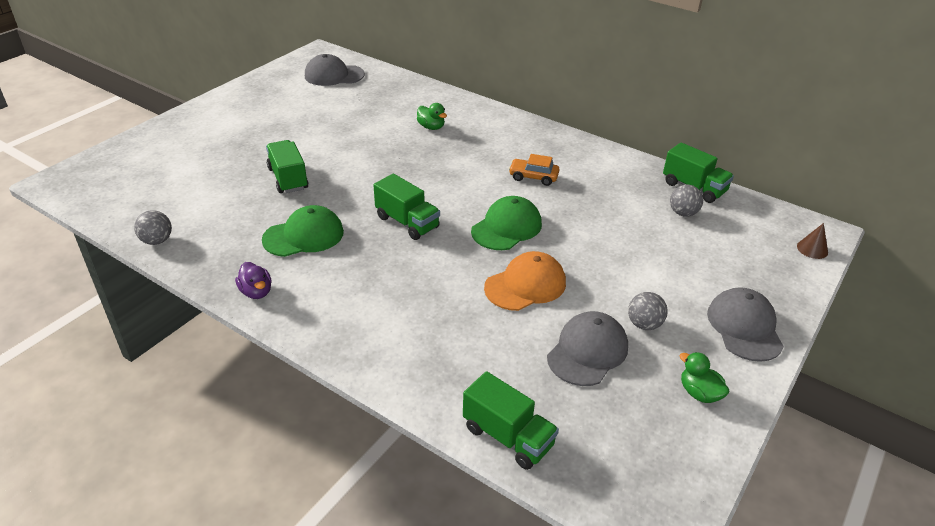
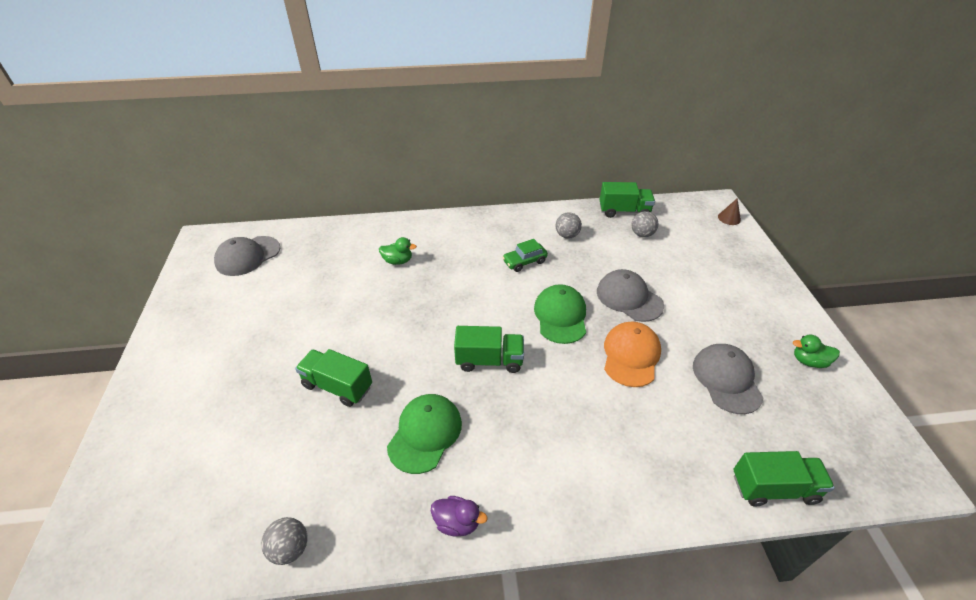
camera: 40 degrees left, 5 degrees up
orange car [509,154,560,186] -> green car [502,239,548,272]
grey ball [628,292,668,330] -> grey ball moved to [556,212,582,239]
grey cap [707,287,784,362] -> grey cap moved to [597,269,664,322]

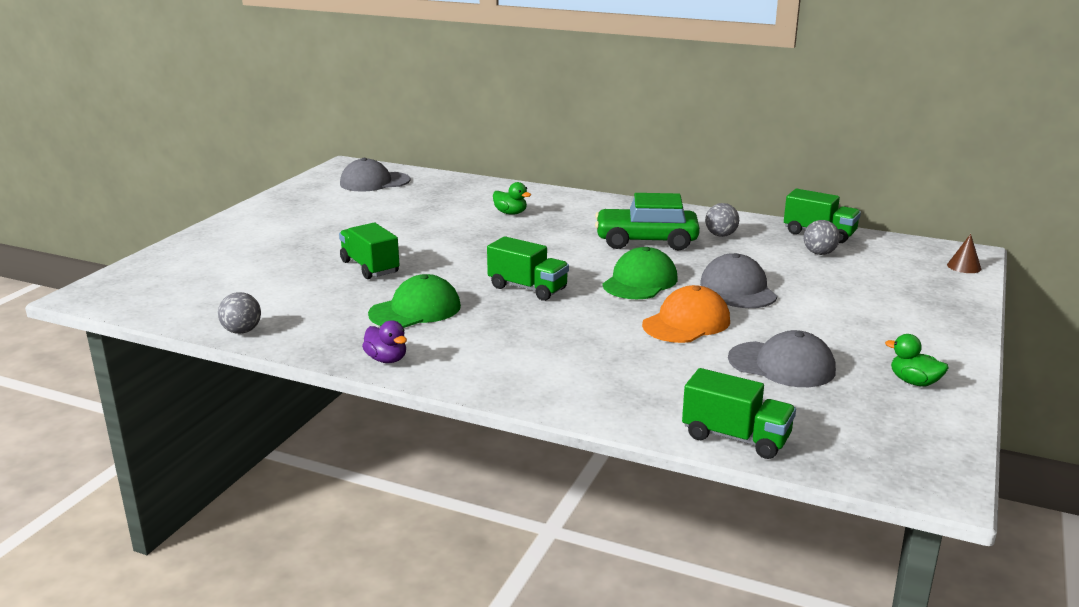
camera: 30 degrees right, 20 degrees down
green car [502,239,548,272] -> green car [595,193,700,250], size x1.85
grey cap [693,344,763,414] -> grey cap turned 90 degrees clockwise [728,330,836,387]

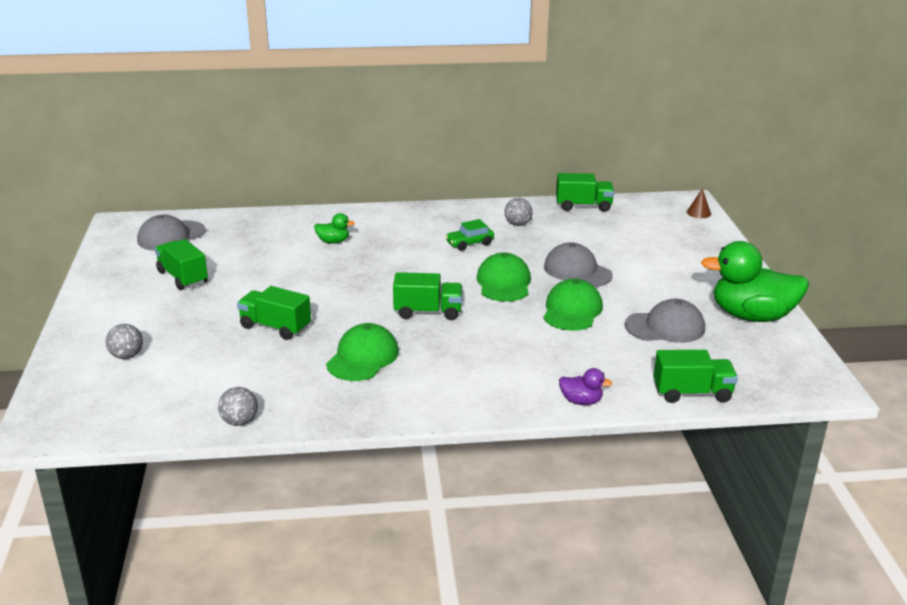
camera: 30 degrees left, 5 degrees up
purple duck [362,320,407,363] -> purple duck moved to [559,368,612,405]
green car [595,193,700,250] -> green car [445,219,494,251], size x0.54
orange cap [642,285,730,343] -> green cap [543,279,603,331]
grey ball [804,220,840,255] -> grey ball moved to [106,324,143,359]
green duck [885,334,949,387] -> green duck [701,241,809,322], size x2.27
none -> green truck [155,239,208,290]

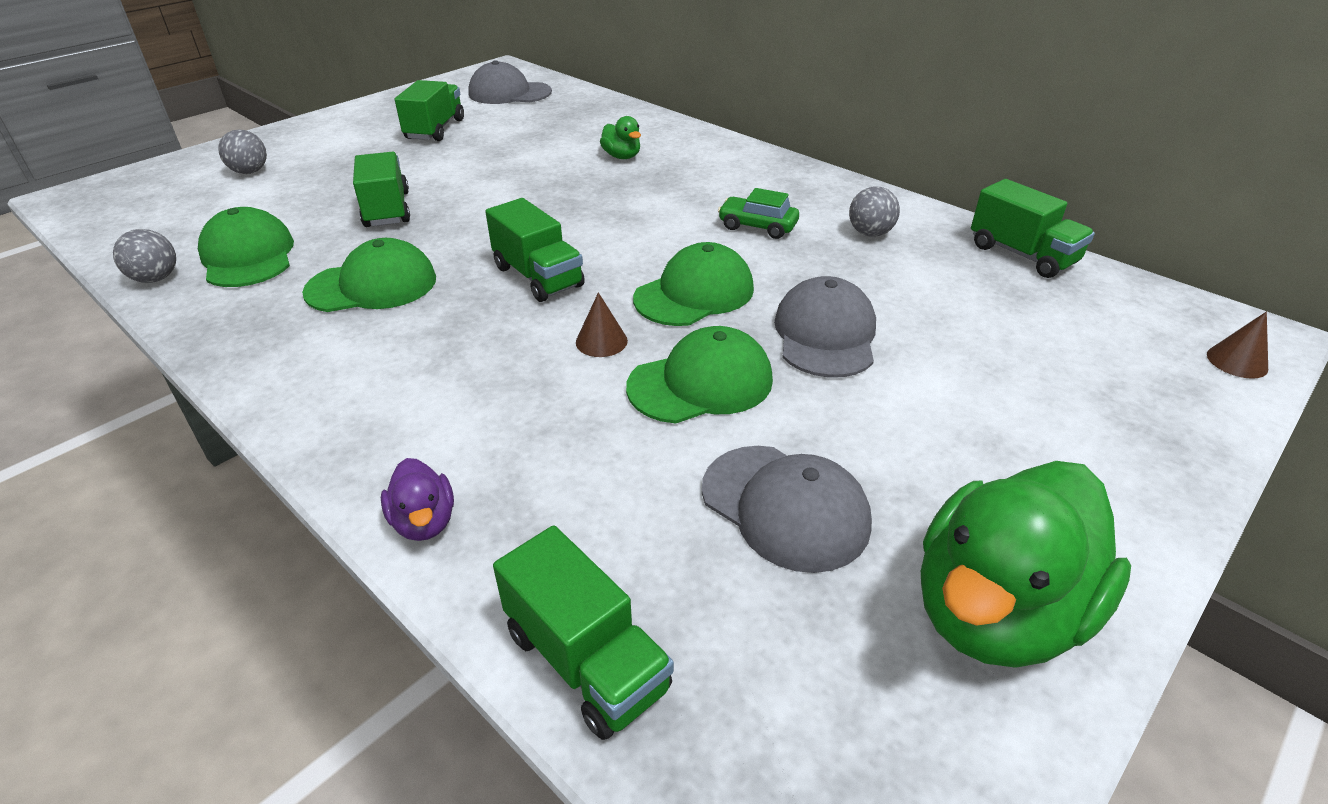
camera: 50 degrees right, 10 degrees up
green duck [701,241,809,322] -> green duck turned 105 degrees counterclockwise [921,461,1131,668]
none -> green cap [198,207,294,287]
none -> brown cone [576,292,628,357]

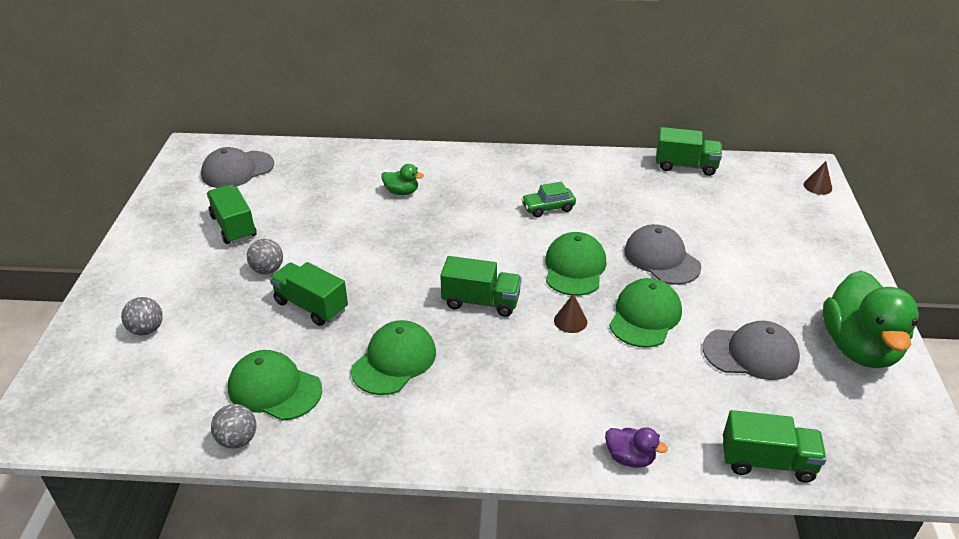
camera: 40 degrees left, 0 degrees up
grey ball [849,186,900,237] -> grey ball moved to [247,239,283,274]

